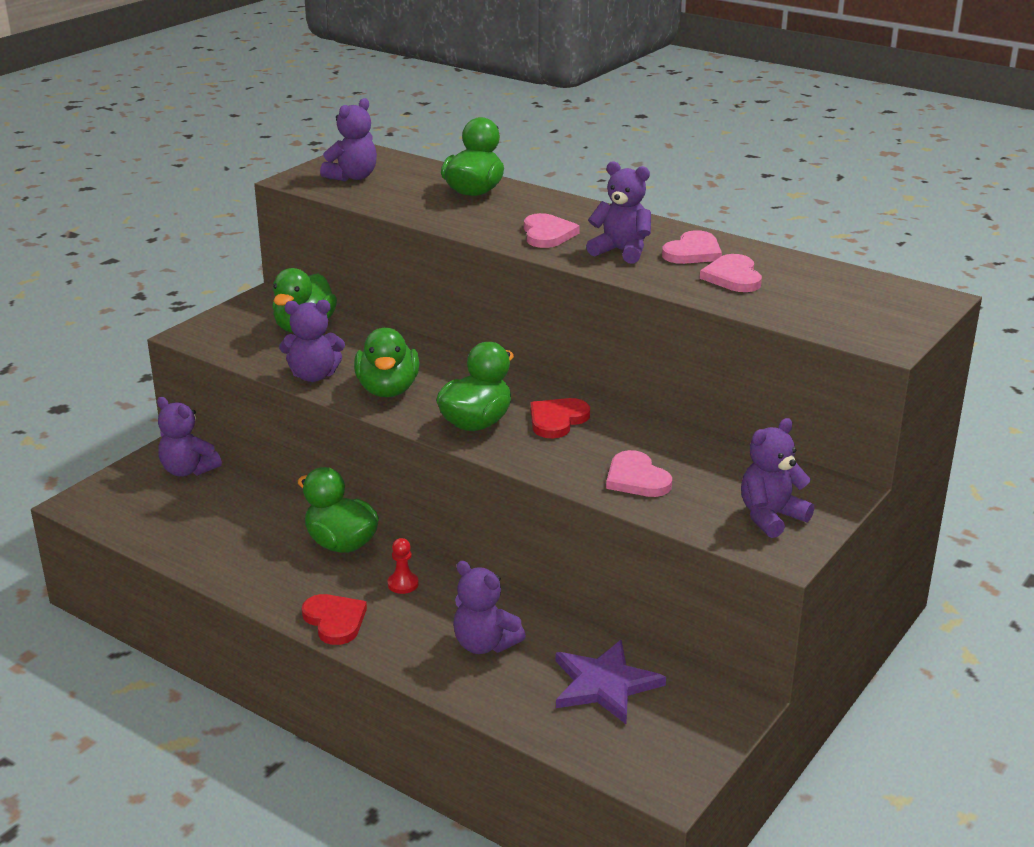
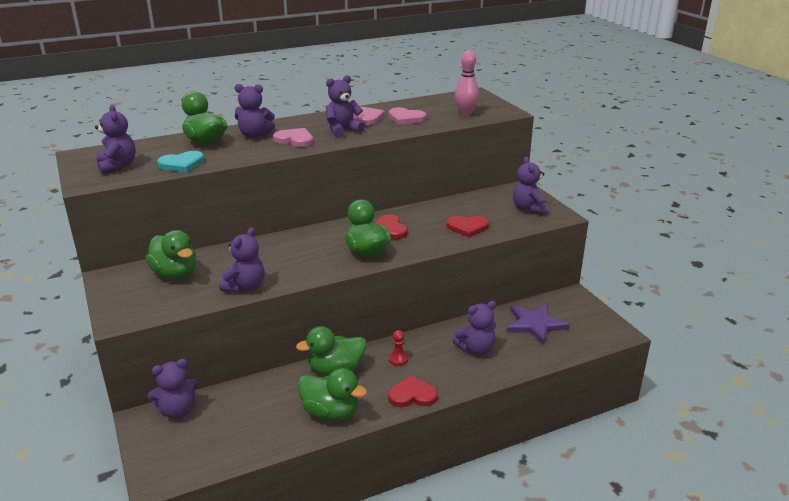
camera: 60 degrees left, 0 degrees up
green duck [354,328,419,397] -> green duck moved to [298,368,367,421]
pink heart [606,450,672,497] -> red heart [446,216,489,238]
none -> turquoise heart [157,151,204,172]
none -> purple teddy bear [235,84,275,138]
none -> pink bowling pin [455,50,479,116]

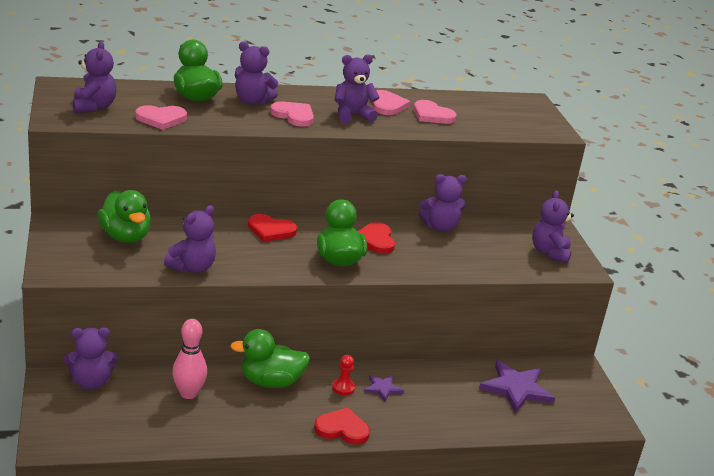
camera: 10 degrees right, 0 degrees up
turquoise heart [157,151,204,172] -> pink heart [135,105,187,130]
green duck [298,368,367,421] -> none
red heart [446,216,489,238] -> red heart moved to [248,214,297,242]
purple teddy bear [453,301,496,355] -> purple teddy bear moved to [419,174,467,232]
pink bowling pin [455,50,479,116] -> pink bowling pin moved to [172,319,207,399]
none -> purple star [364,375,404,402]

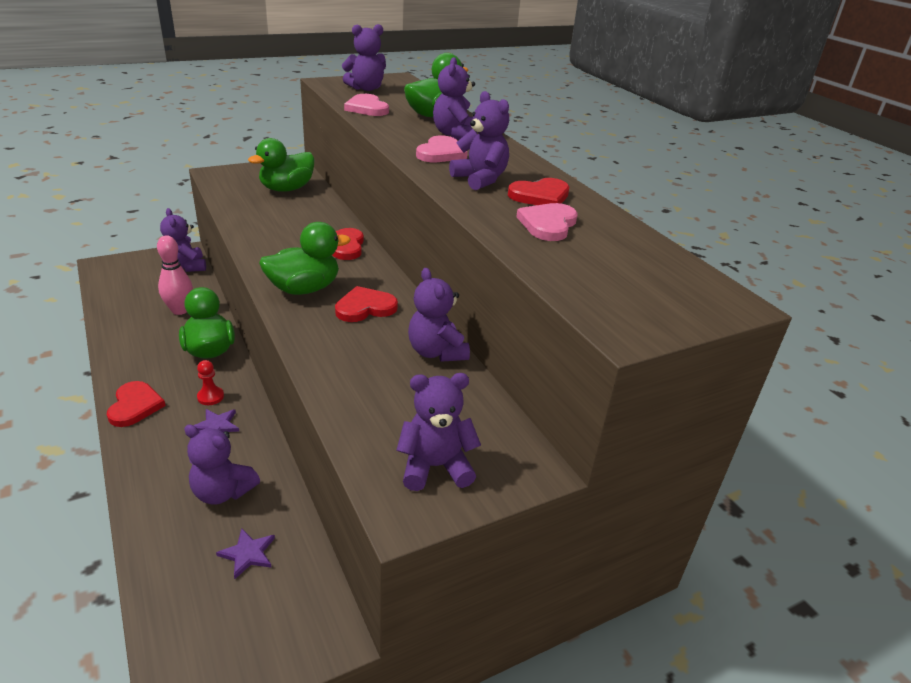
camera: 75 degrees right, 5 degrees up
purple teddy bear [164,205,216,273] -> purple teddy bear moved to [184,424,260,505]
pink heart [373,90,410,115] -> red heart [508,178,570,205]
purple star [479,360,555,413] -> purple star [216,528,275,579], size x0.52

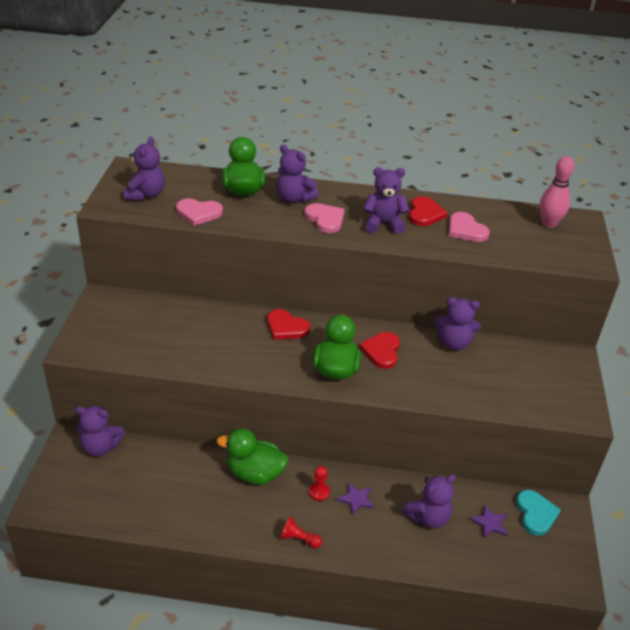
camera: 55 degrees left, 5 degrees up
red heart [107,381,166,427] -> red pawn [280,517,322,548]
pink bowling pin [157,236,193,315] -> pink bowling pin moved to [540,156,575,228]
green duck [248,138,314,192] -> none
purple teddy bear [396,373,481,491] -> none
none -> turquoise heart [516,490,561,536]

